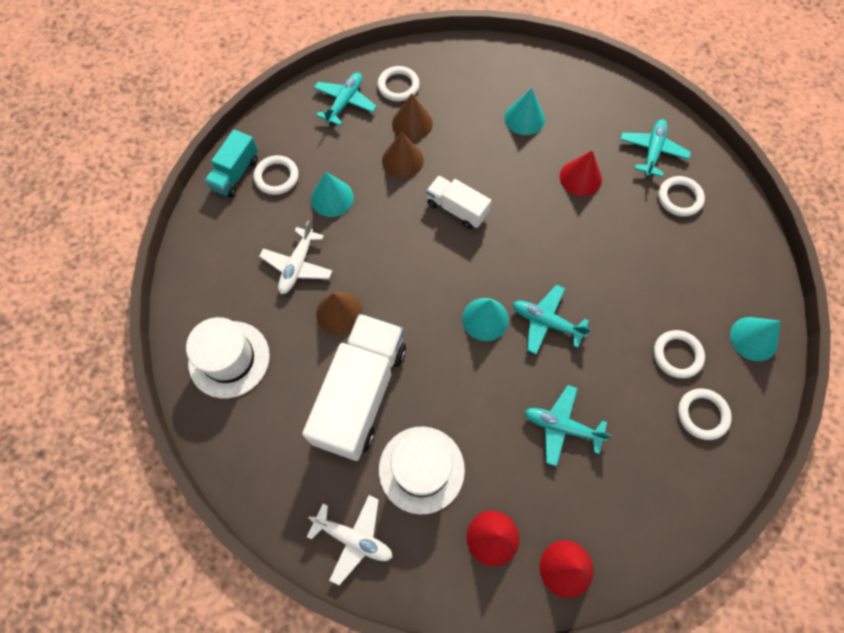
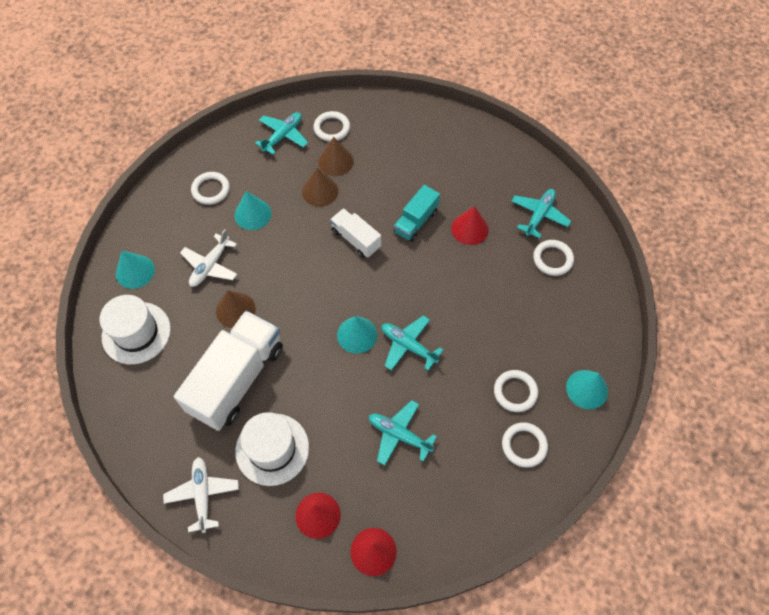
camera: 10 degrees right, 5 degrees down
turquoise truck [204,130,258,197] -> turquoise truck moved to [394,185,440,242]
white plane [307,495,393,585] -> white plane turned 135 degrees counterclockwise [163,457,239,533]
turquoise cone [504,88,545,135] -> turquoise cone moved to [116,251,155,289]

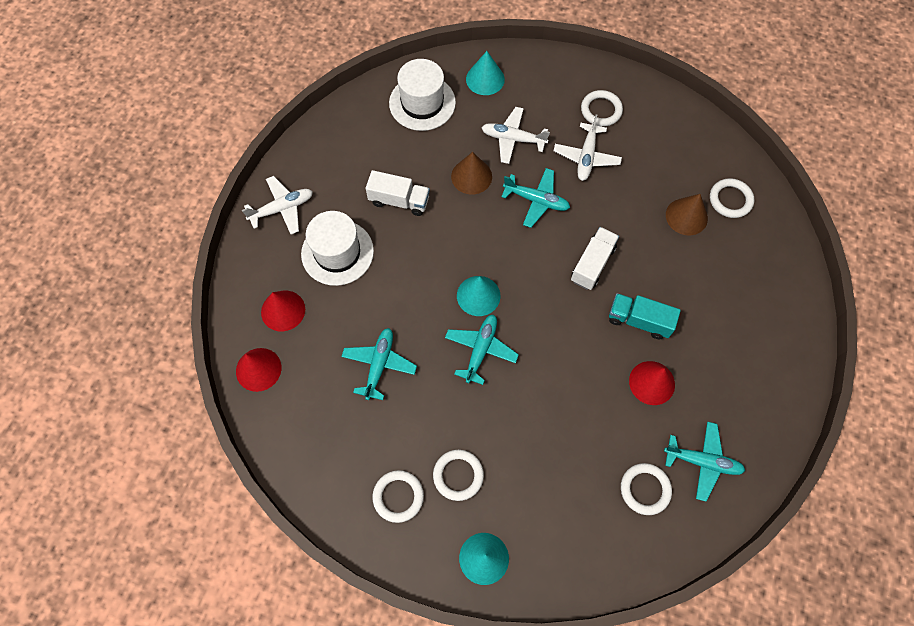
camera: 75 degrees right, 5 degrees up
white truck [174,311,283,431] -> white truck [366,170,430,216], size x0.52
turquoise cone [234,191,272,230] -> white plane [554,114,622,181]
turquoise plane [255,112,308,155] -> turquoise plane moved to [501,168,570,228]
brown cone [302,168,338,207] -> none

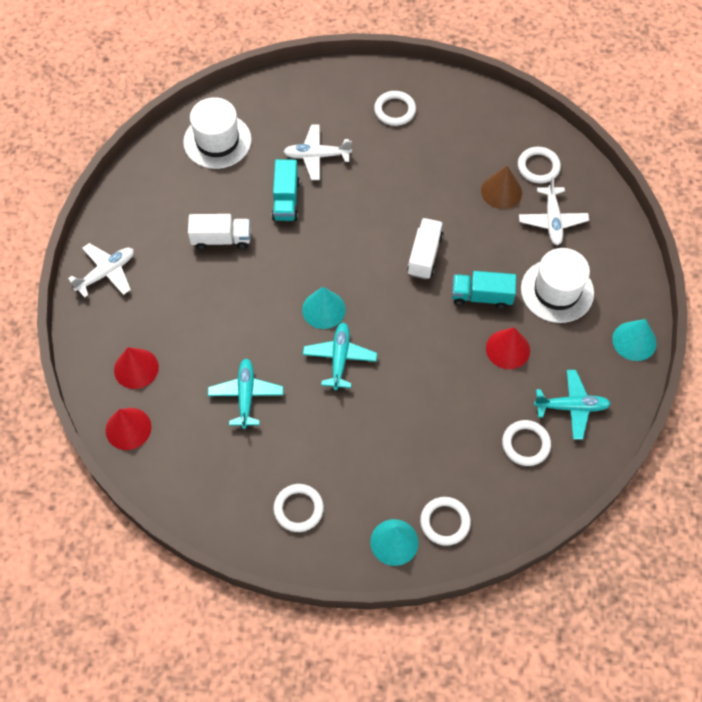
camera: 15 degrees left, 5 degrees down
white hat [301,211,374,286] -> white hat moved to [521,248,594,323]
white ring [433,450,484,501] -> white ring moved to [420,497,471,546]
brown cone [451,152,492,195] -> turquoise truck [272,159,300,221]
turquoise cone [466,51,505,95] -> turquoise cone moved to [612,319,657,361]
turquoise plane [501,168,570,228] -> none
white plane [554,114,622,181] -> white plane moved to [519,177,589,245]

